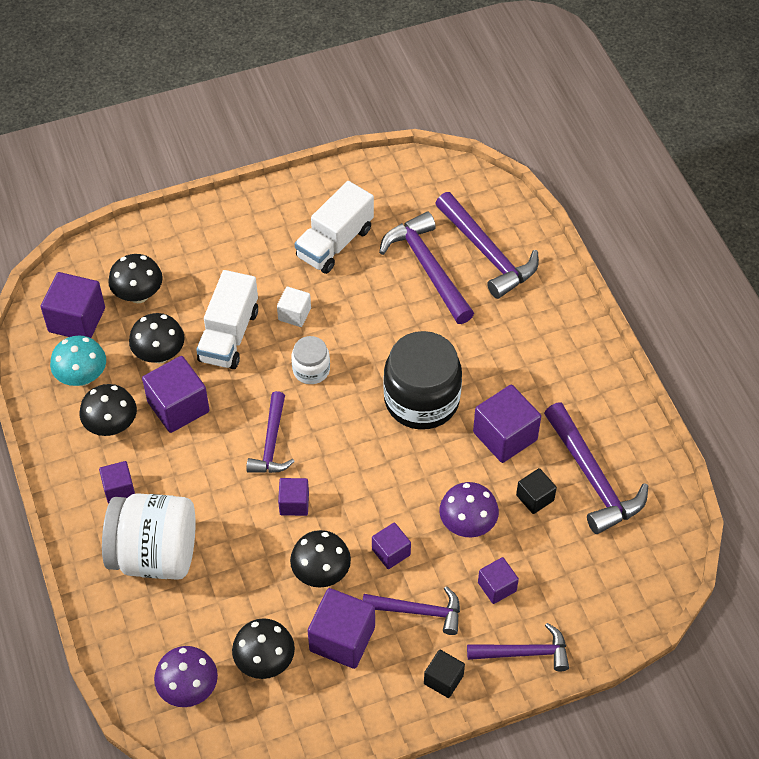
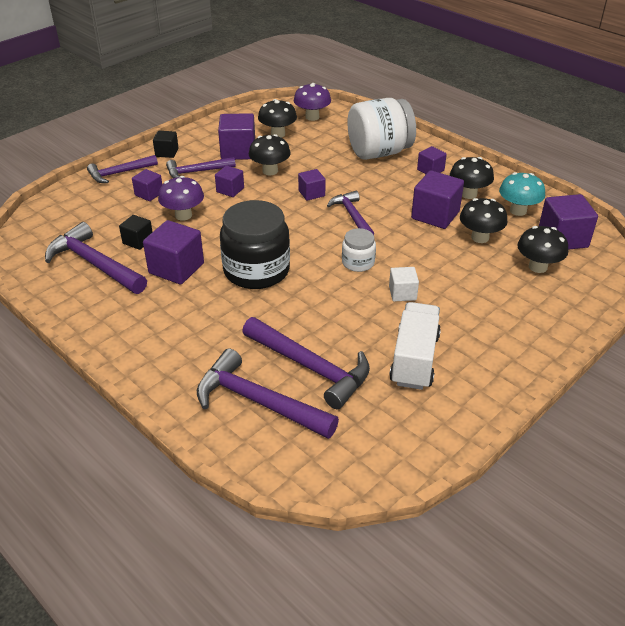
camera: 155 degrees right, 15 degrees down
white truck [196,270,258,369] -> none

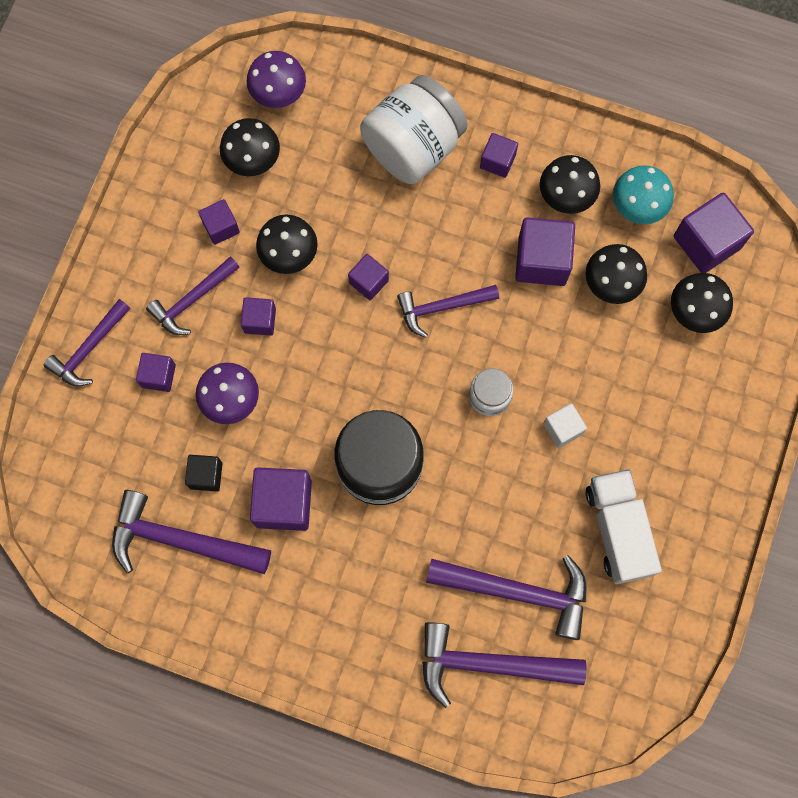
camera: 25 degrees left, 35 degrees up
black cube [153,131,179,158] -> none
purple cube [218,113,255,160] -> purple cube [198,199,240,245], size x0.58
purple hammer [327,191,374,235] -> purple hammer turned 60 degrees counterclockwise [397,285,499,338]

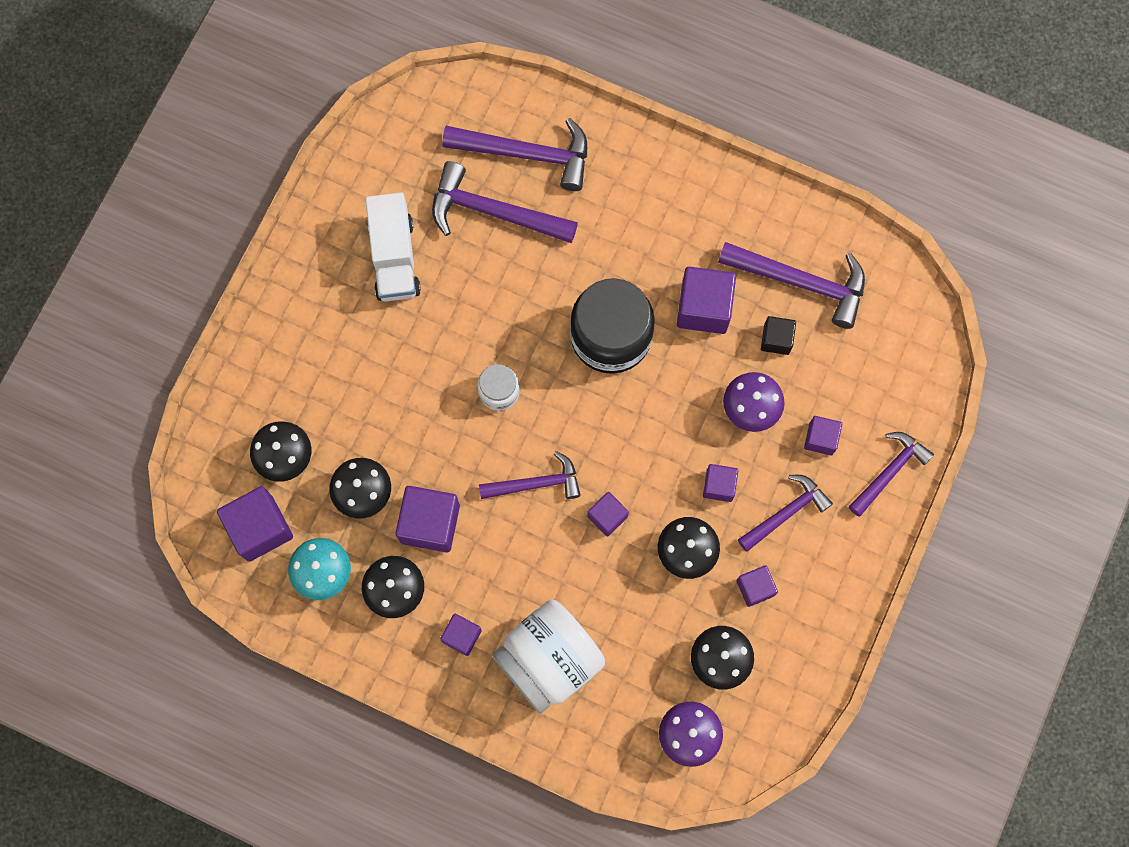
camera: 175 degrees left, 0 degrees up
white cube [543,403,587,448] -> none

